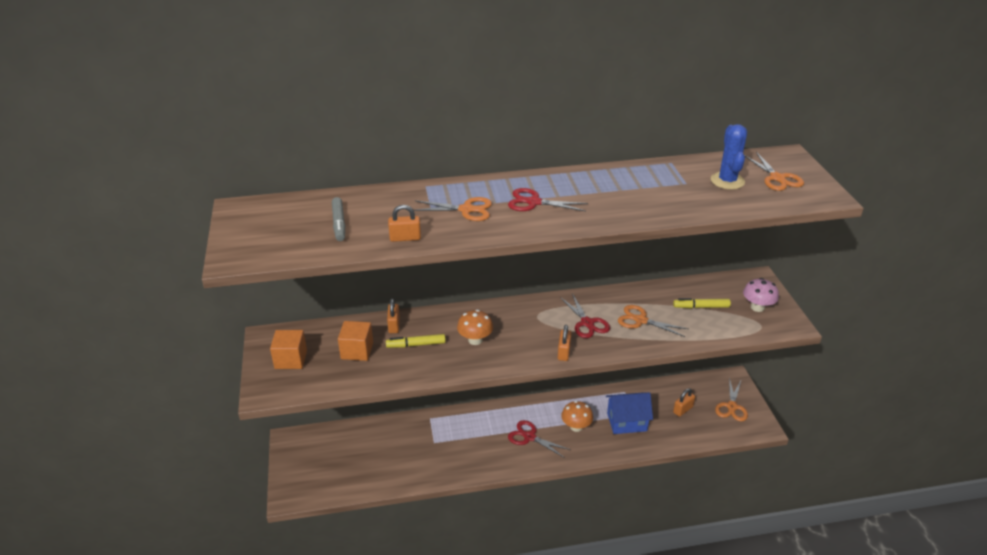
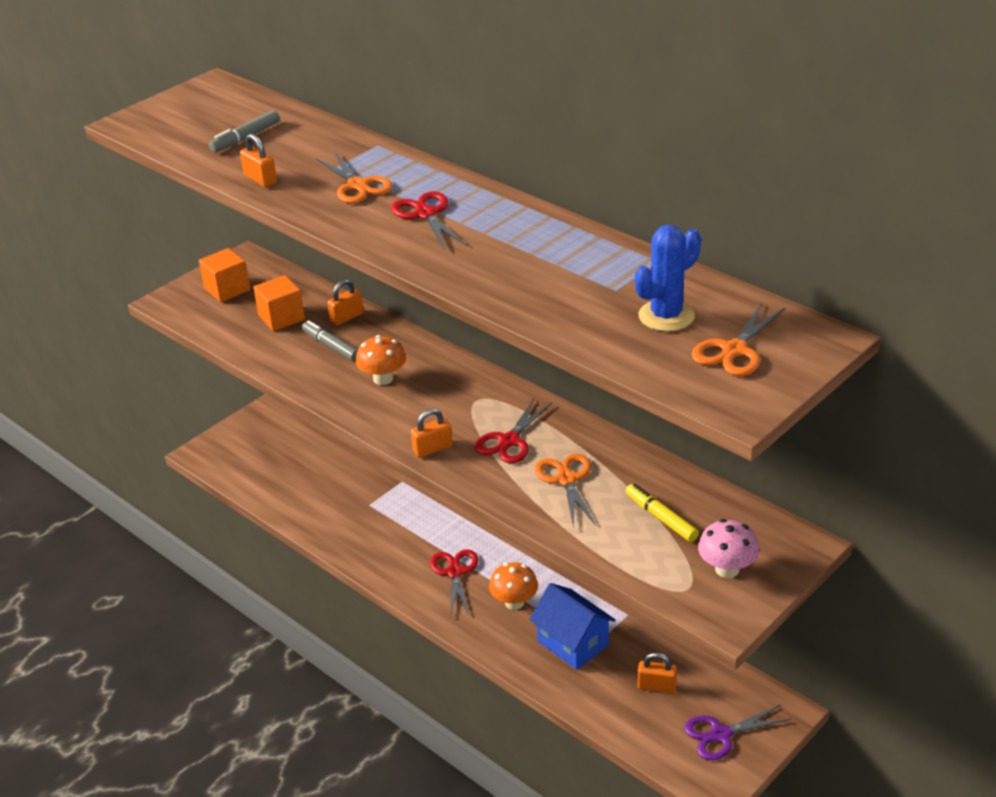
camera: 55 degrees right, 0 degrees up
yellow marker [386,334,446,348] -> grey marker [302,320,358,361]
orange scissors [715,377,748,421] -> purple scissors [684,705,791,760]

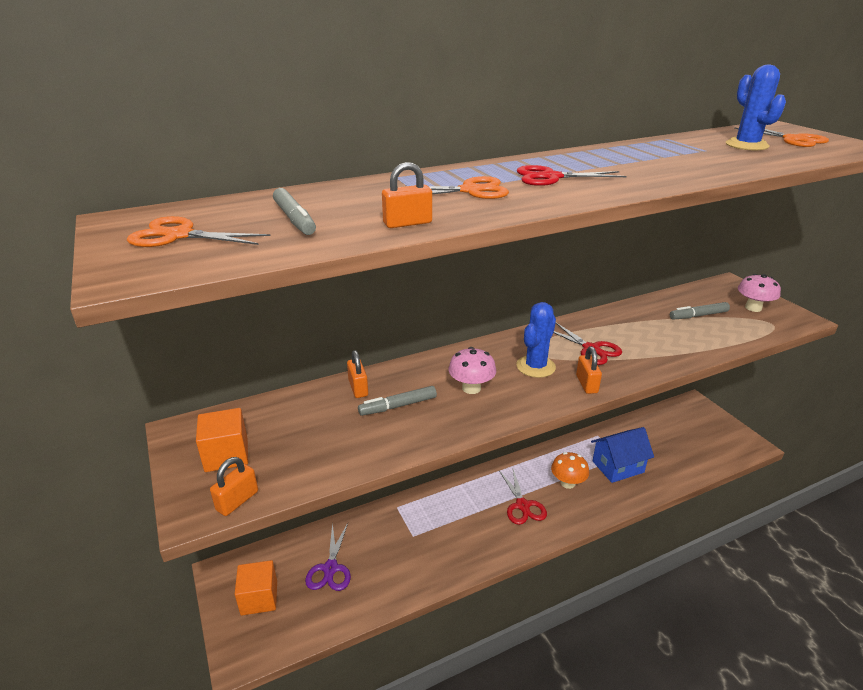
camera: 70 degrees left, 5 degrees down
orange cube [253,275,305,331] -> orange cube moved to [235,560,277,616]
orange mushroom [356,335,406,385] -> pink mushroom [448,347,496,394]
red scissors [430,549,478,617] -> red scissors turned 120 degrees counterclockwise [500,469,547,525]
orange scissors [535,454,596,528] -> orange scissors moved to [127,216,271,247]
yellow marker [625,484,699,542] -> grey marker [670,302,730,320]
orange padlock [637,652,677,693] -> orange padlock moved to [210,457,258,516]
purple scissors [684,705,791,760] -> purple scissors moved to [305,522,351,591]
none -> blue cactus [516,302,556,378]

